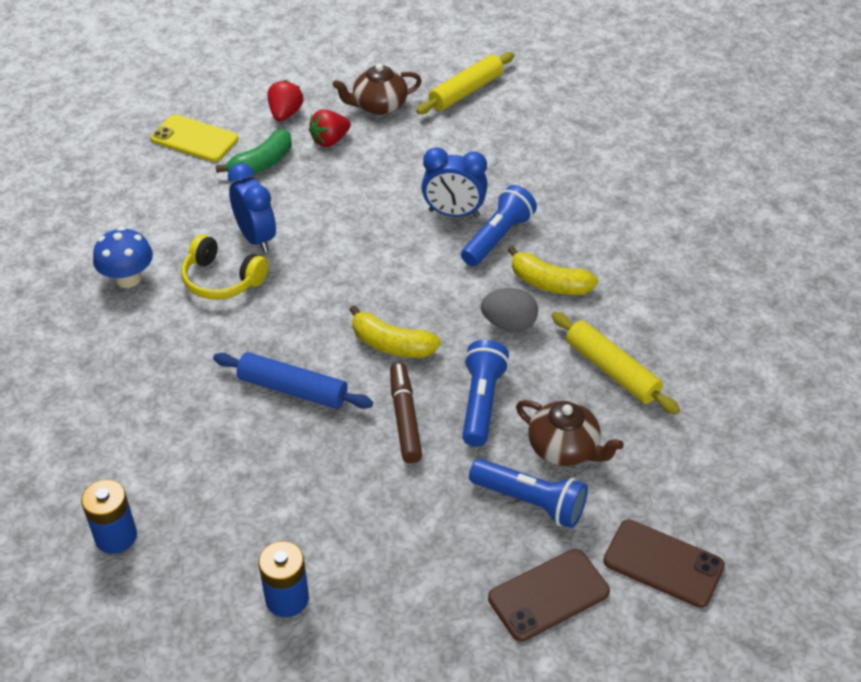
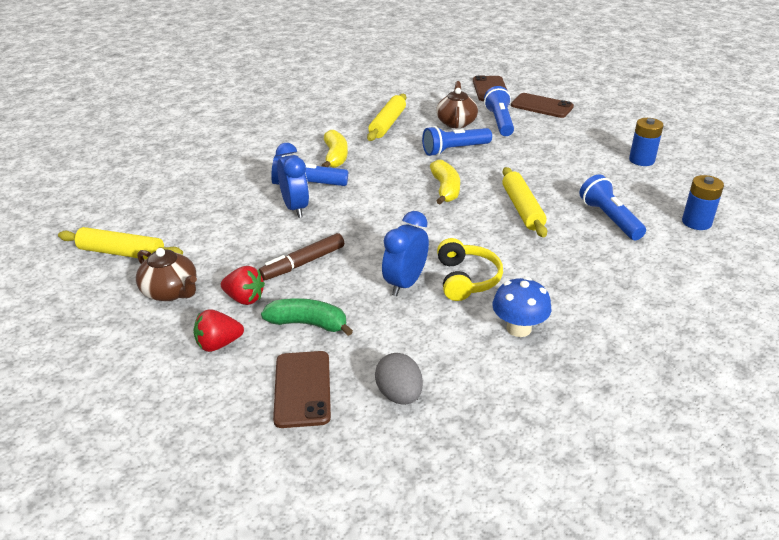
camera: 120 degrees left, 10 degrees down
yellow phone [151,114,238,162] -> brown phone [273,351,331,428]
blue rolling pin [213,352,373,409] -> yellow rolling pin [502,167,547,237]
brown marker [390,362,422,463] -> brown marker moved to [259,233,344,280]
grey egg [481,288,538,332] -> grey egg moved to [375,353,423,405]
none -> blue flashlight [579,174,646,240]

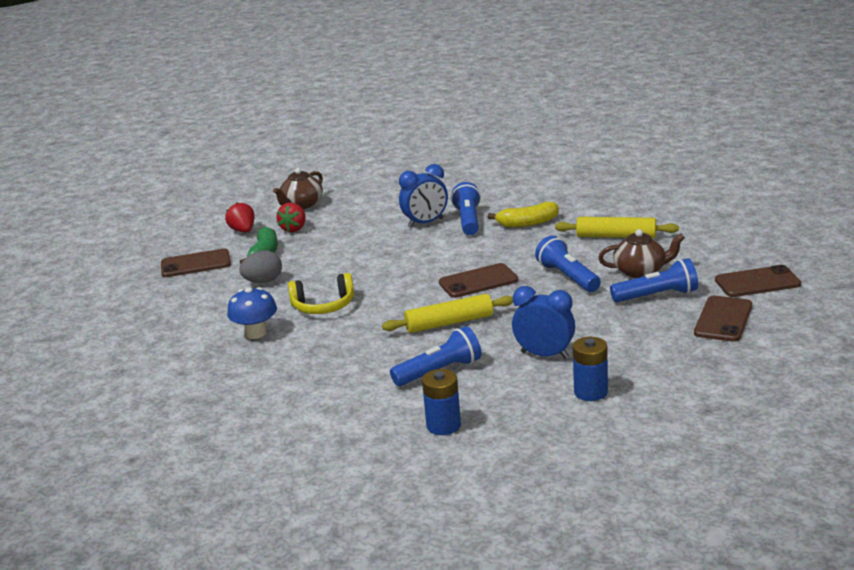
camera: 85 degrees right, 10 degrees down
yellow rolling pin [58,227,183,259] -> none
brown marker [259,233,344,280] -> none
grey egg [375,353,423,405] -> grey egg moved to [239,250,282,283]
blue clock [382,211,429,296] -> blue clock moved to [512,286,575,359]
yellow banana [430,160,460,205] -> brown phone [439,263,518,298]

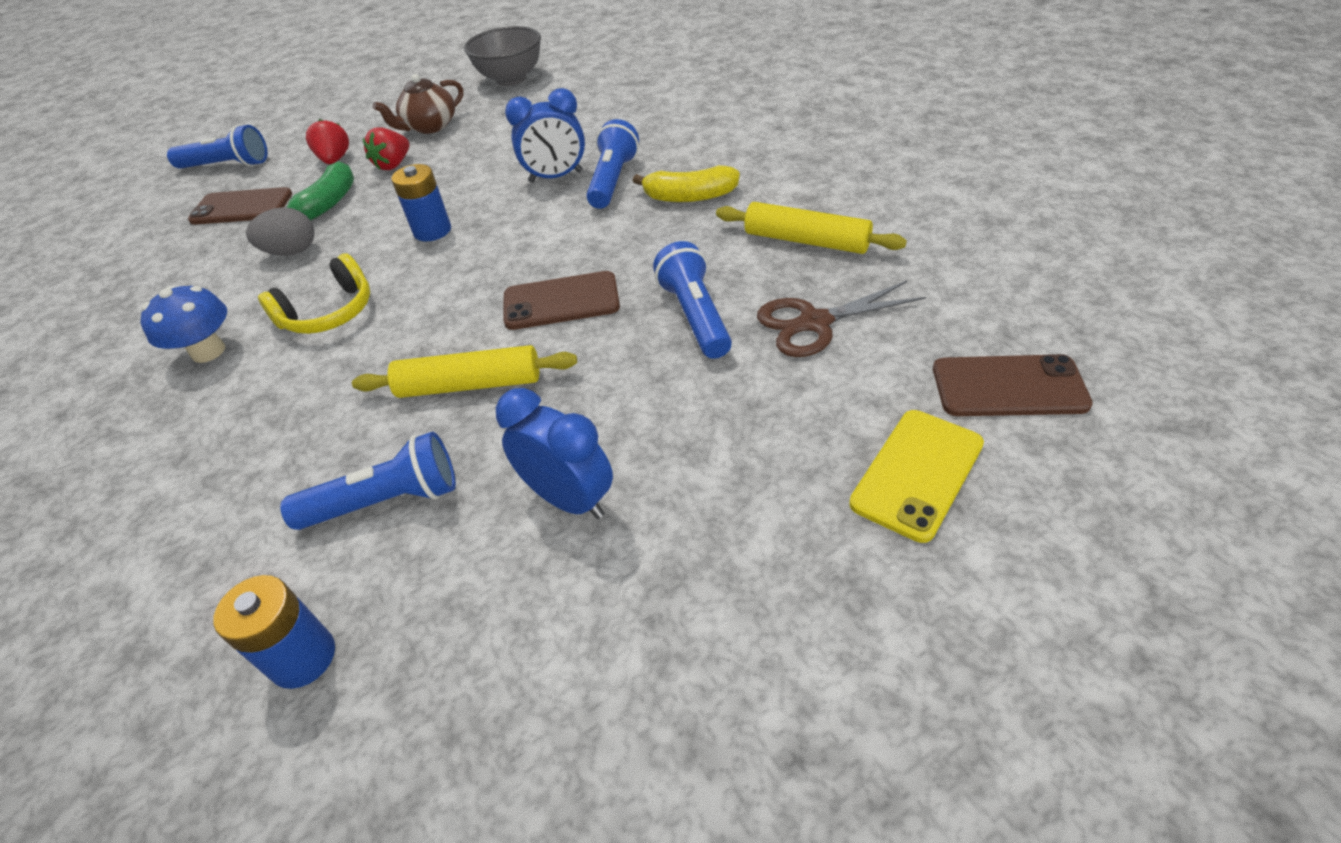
camera: 15 degrees right, 20 degrees up
yellow headphones [288,273,354,314] -> yellow headphones turned 45 degrees counterclockwise [258,253,370,334]
blue battery [573,337,608,401] -> blue battery moved to [392,164,451,241]
brown teapot [598,229,685,278] -> brown scissors [757,280,926,357]
blue flashlight [610,258,698,302] -> blue flashlight moved to [167,125,268,169]
brown phone [694,296,752,342] -> yellow phone [849,410,984,543]
none -> grey bowl [464,26,541,86]

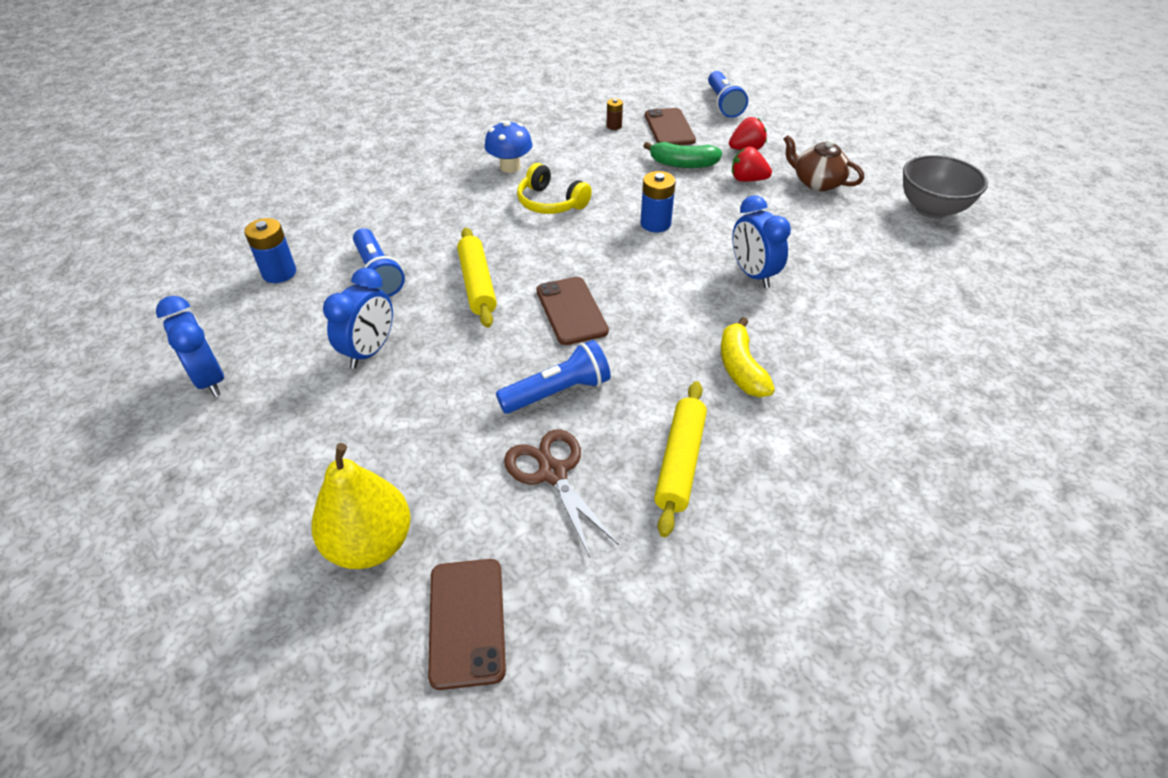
camera: 75 degrees right, 0 degrees up
grey egg [246,207,315,256] -> none
blue flashlight [586,119,639,209] -> none
yellow phone [849,410,984,543] -> yellow pear [311,443,411,569]
none -> blue clock [156,296,224,397]
none -> brown battery [607,99,623,130]

